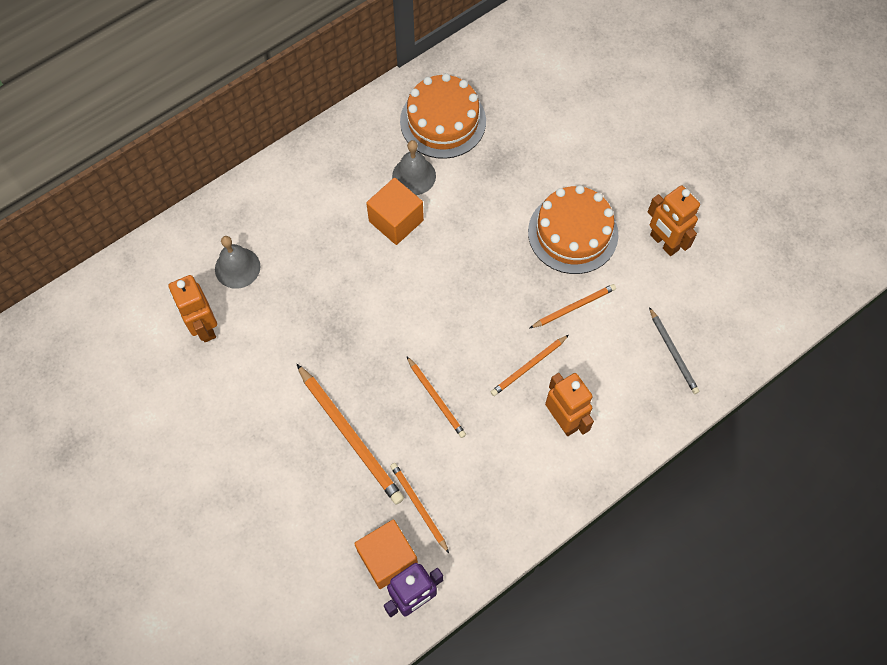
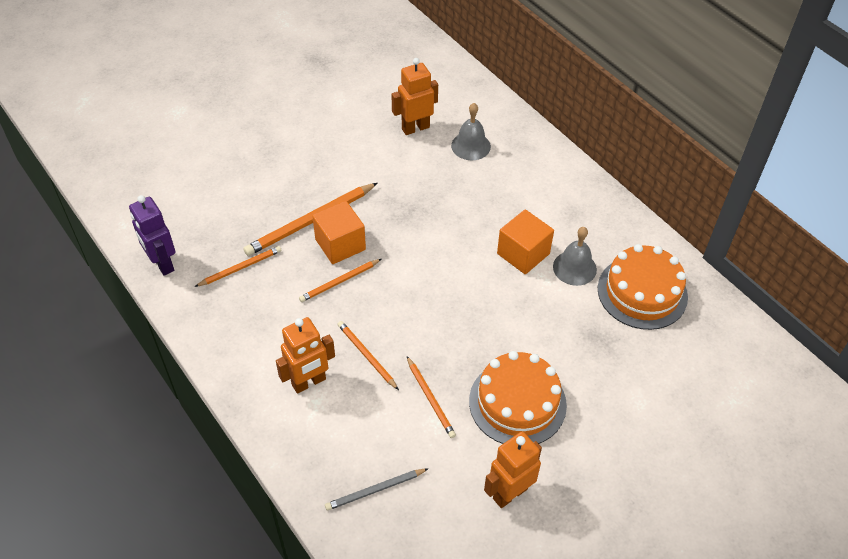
camera: 90 degrees right, 15 degrees down
orange cube [354,519,418,589] -> orange cube moved to [312,201,366,264]

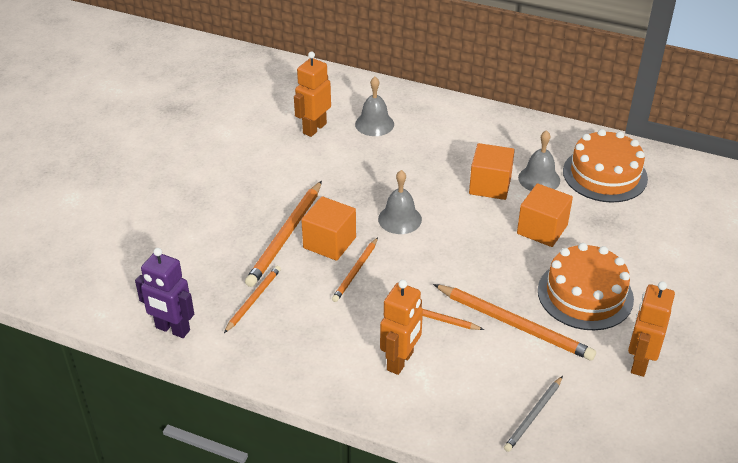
camera: 30 degrees left, 10 degrees down
orange pencil [407,356,456,438] -> orange pencil [433,284,596,361], size x1.73
none -> grey bell [378,170,422,234]
none -> orange cube [517,183,573,247]

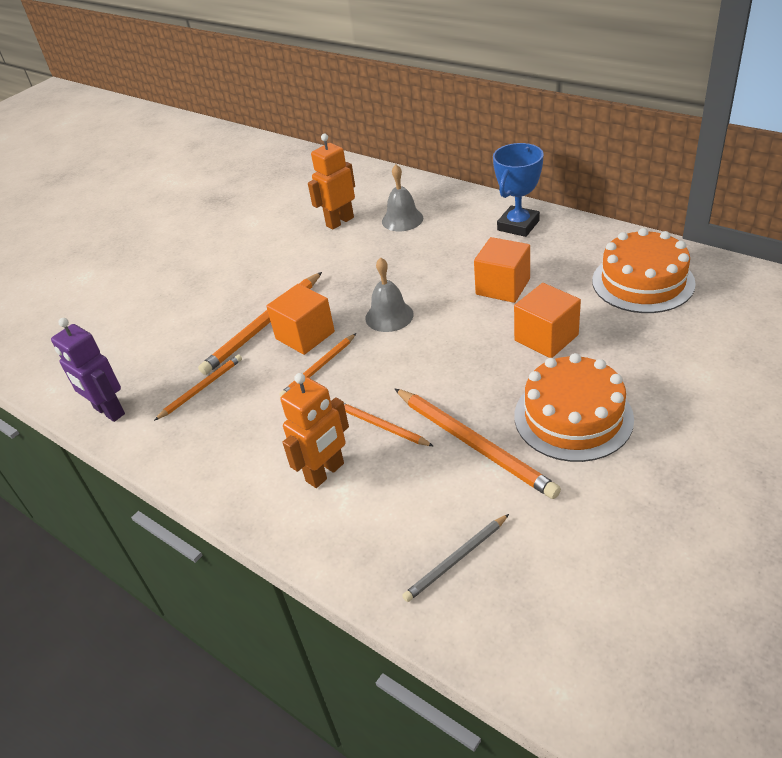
camera: 20 degrees right, 0 degrees up
grey bell [518,130,560,191] -> none
orange robot [628,281,675,377] -> none
none -> blue trophy [493,143,544,237]

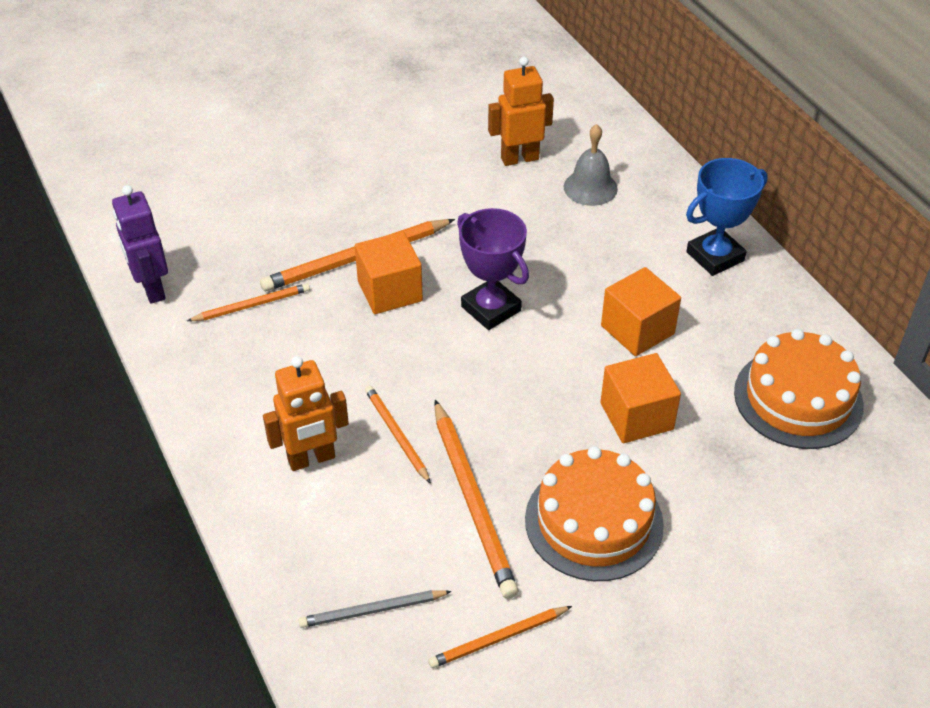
camera: 20 degrees right, 5 degrees up
orange pencil [280,333,356,397] -> orange pencil moved to [428,606,572,668]
grey bell [365,257,414,332] -> purple trophy [457,208,529,330]

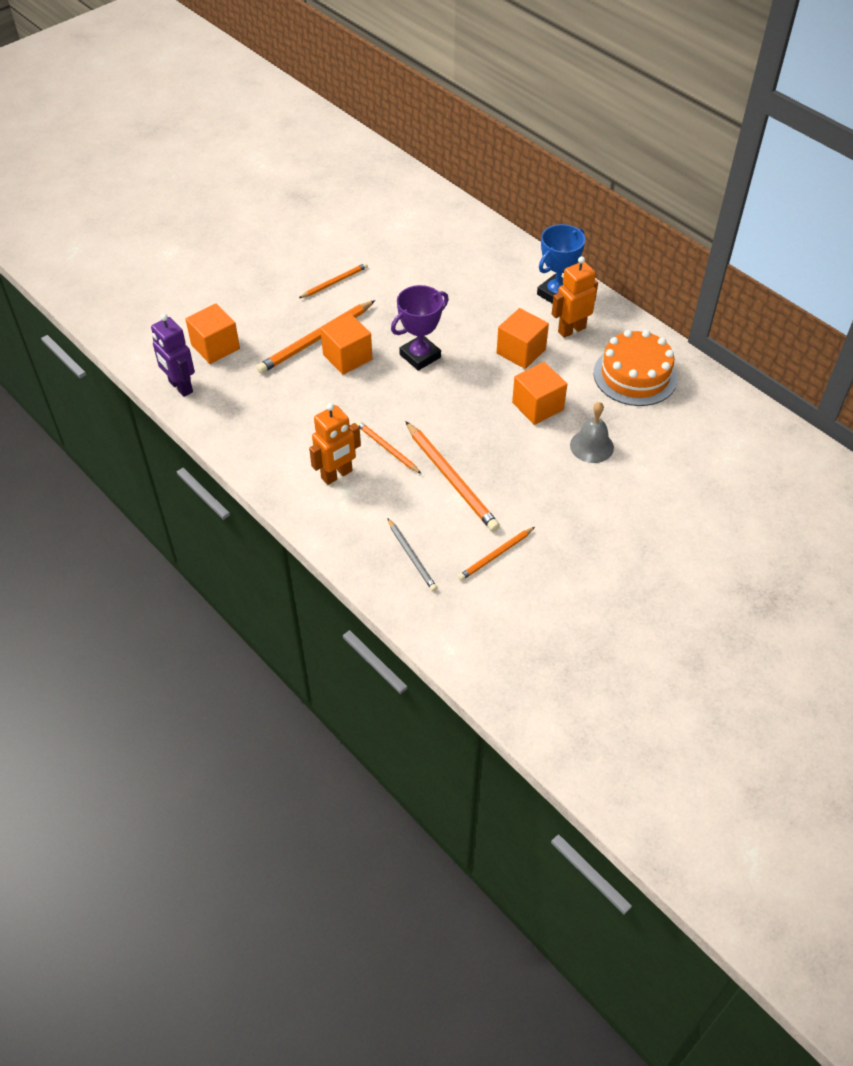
camera: 15 degrees left, 5 degrees up
orange pencil [187,283,310,321] -> orange pencil moved to [299,263,368,298]
grey pencil [298,590,452,628] -> grey pencil turned 90 degrees counterclockwise [387,518,437,591]
purple trophy [457,208,529,330] -> purple trophy turned 75 degrees counterclockwise [391,285,449,371]
orange robot [488,57,554,166] -> orange robot moved to [552,256,598,338]
orange cake [525,446,664,581] -> none
grey bell [564,124,618,206] -> grey bell moved to [570,402,614,463]
none -> orange cube [185,304,240,364]

